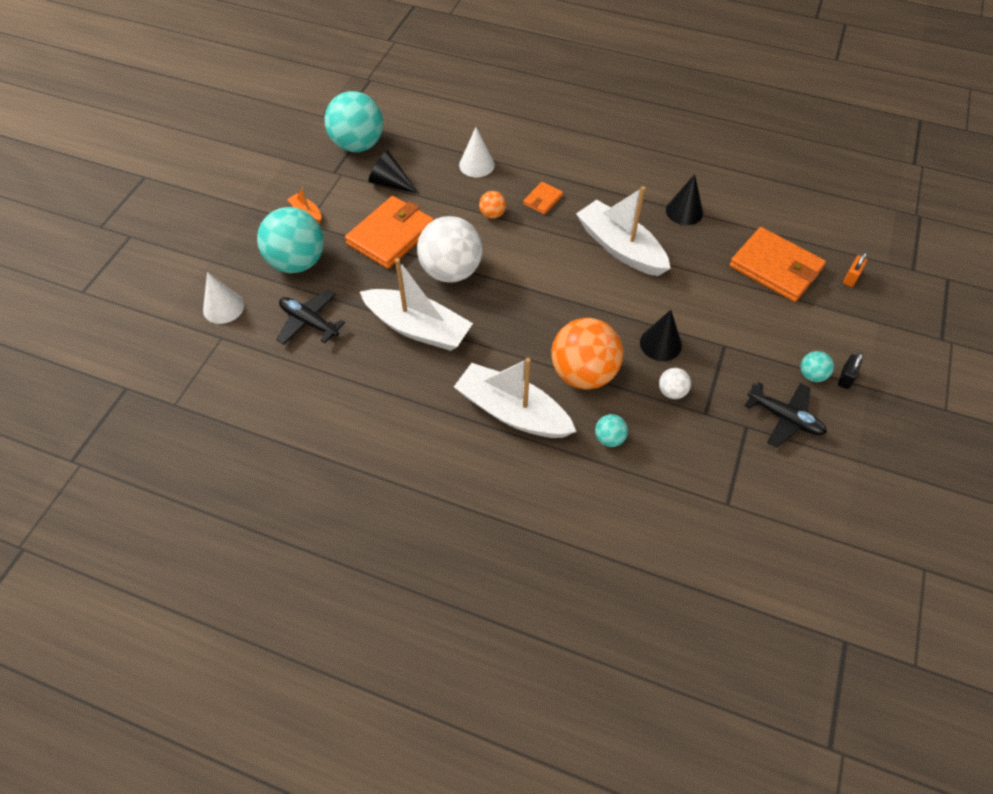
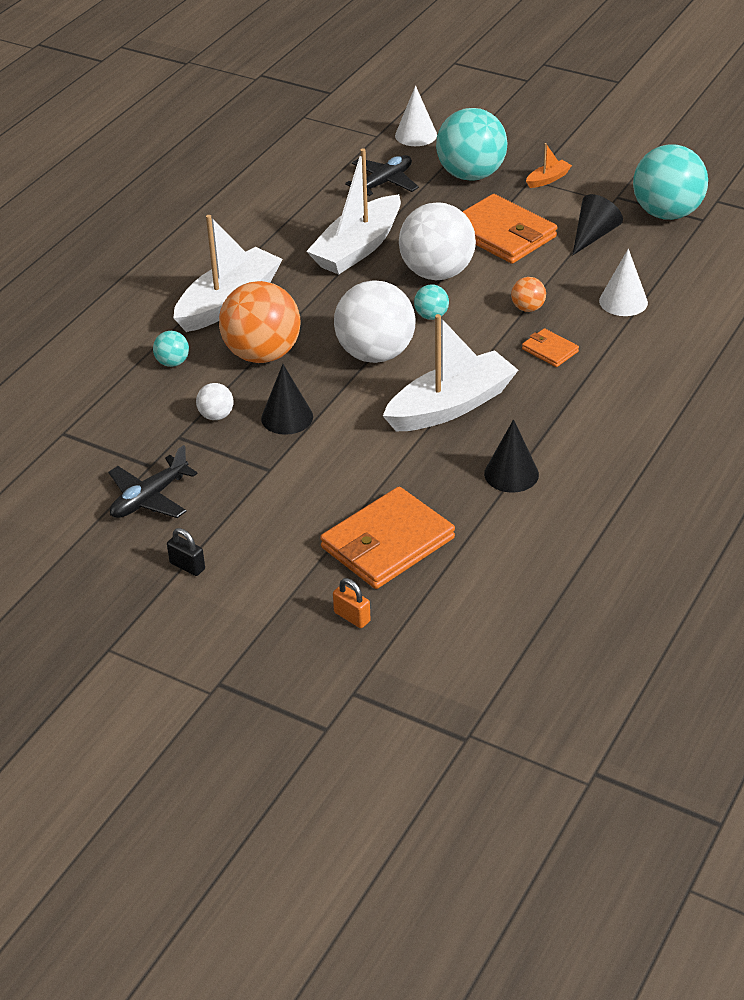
camera: 100 degrees right, 15 degrees down
turquoise ball [801,351,834,382] -> turquoise ball moved to [414,285,449,320]
none -> white ball [334,280,416,363]

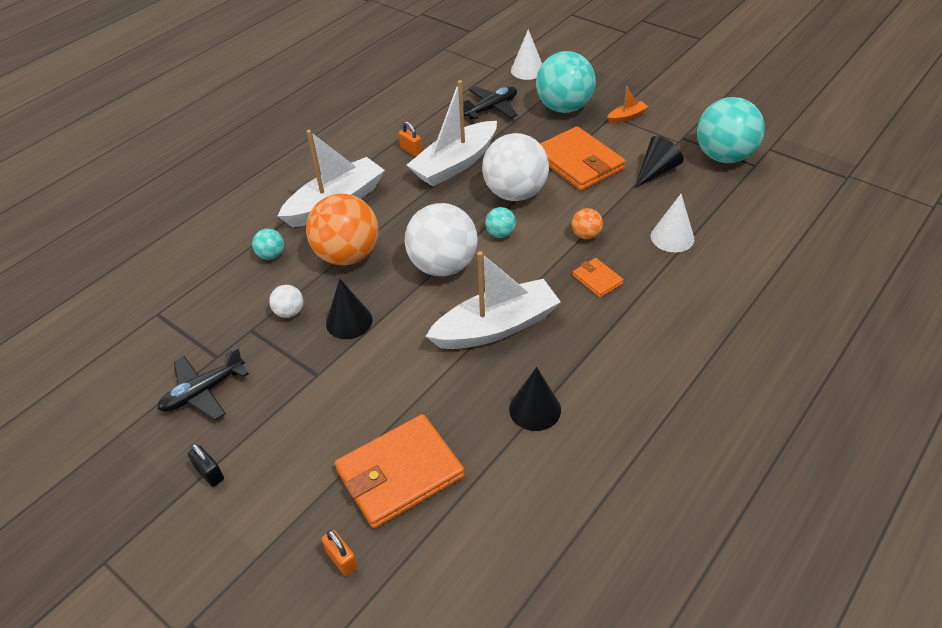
camera: 10 degrees right, 5 degrees up
none -> orange padlock [399,122,422,157]

